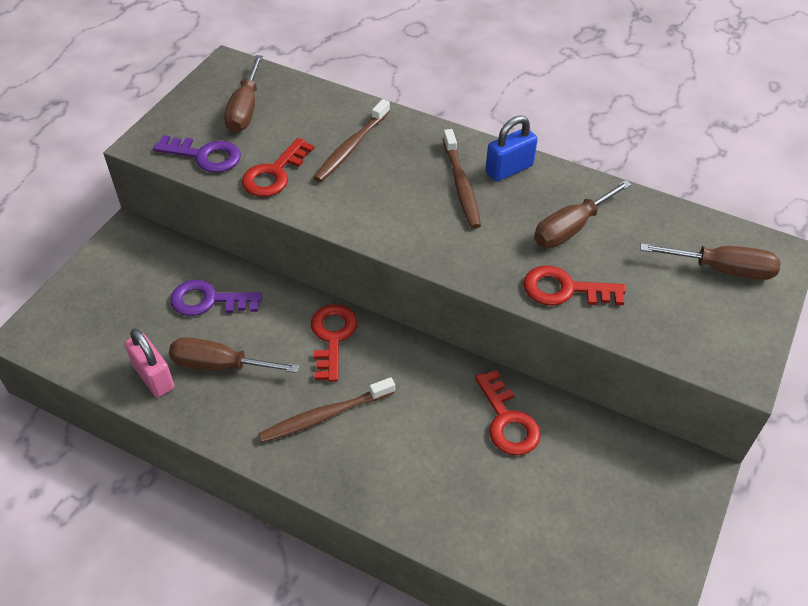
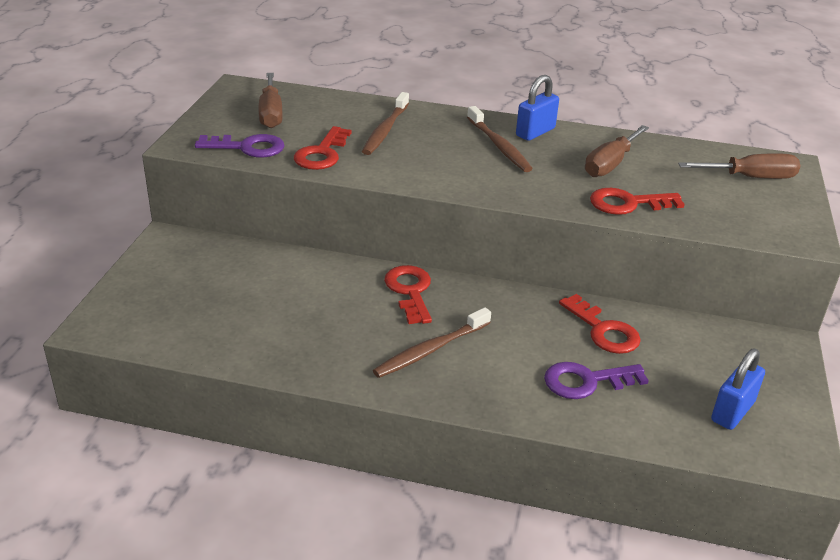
camera: 15 degrees left, 15 degrees down
pink padlock [125,328,175,397] -> none
brown screwdriver [169,337,300,373] -> none
purple key [170,280,262,316] -> purple key moved to [544,362,649,399]
none -> blue padlock [711,348,765,430]

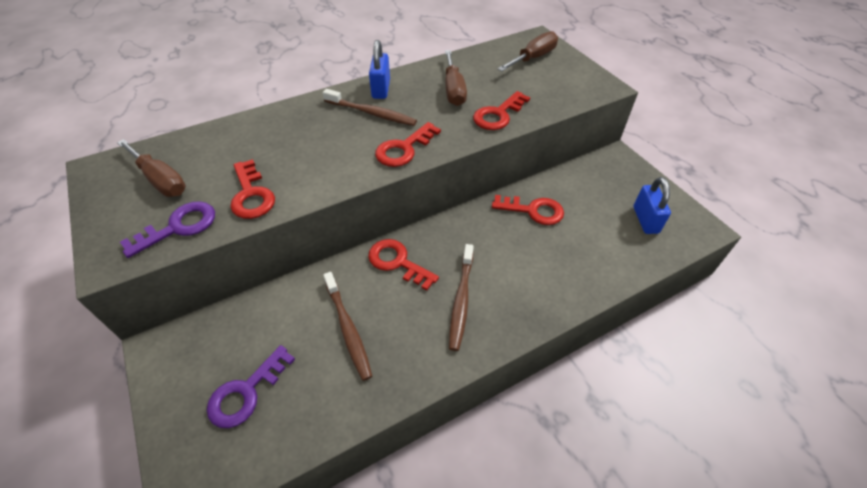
camera: 40 degrees left, 15 degrees up
brown toothbrush [362,92,409,155] -> brown toothbrush moved to [323,272,372,381]
purple key [544,362,649,399] -> purple key moved to [207,345,295,428]
none -> red key [375,122,441,167]

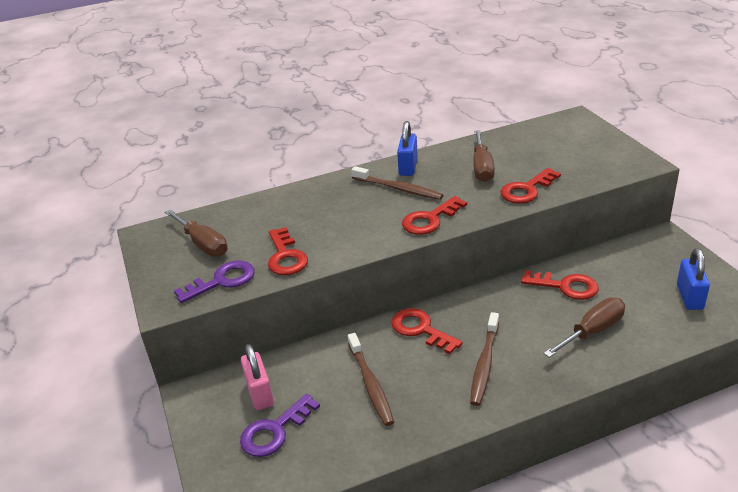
camera: 10 degrees right, 15 degrees down
brown screwdriver [497,31,558,71] -> brown screwdriver moved to [543,298,625,358]
none -> pink padlock [241,344,274,410]

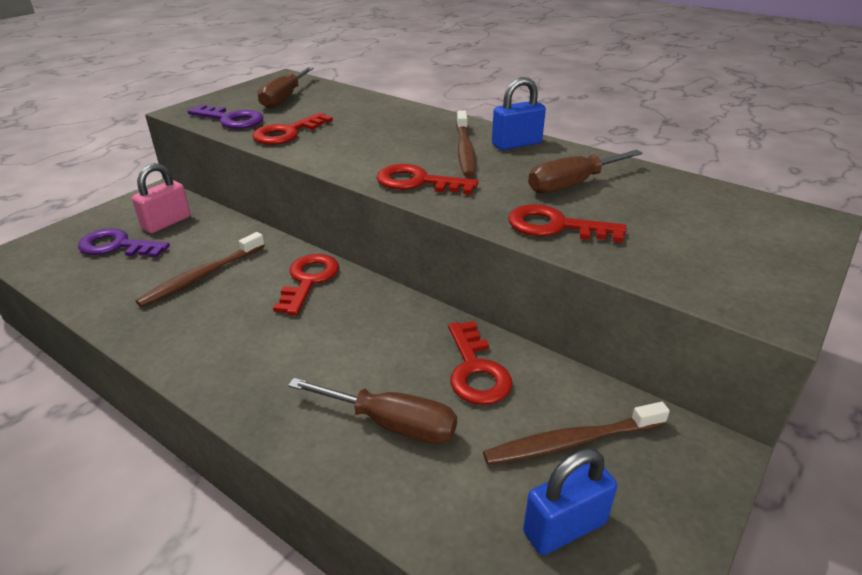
camera: 55 degrees right, 0 degrees up
brown toothbrush [470,312,499,406] -> brown toothbrush moved to [483,402,670,465]

